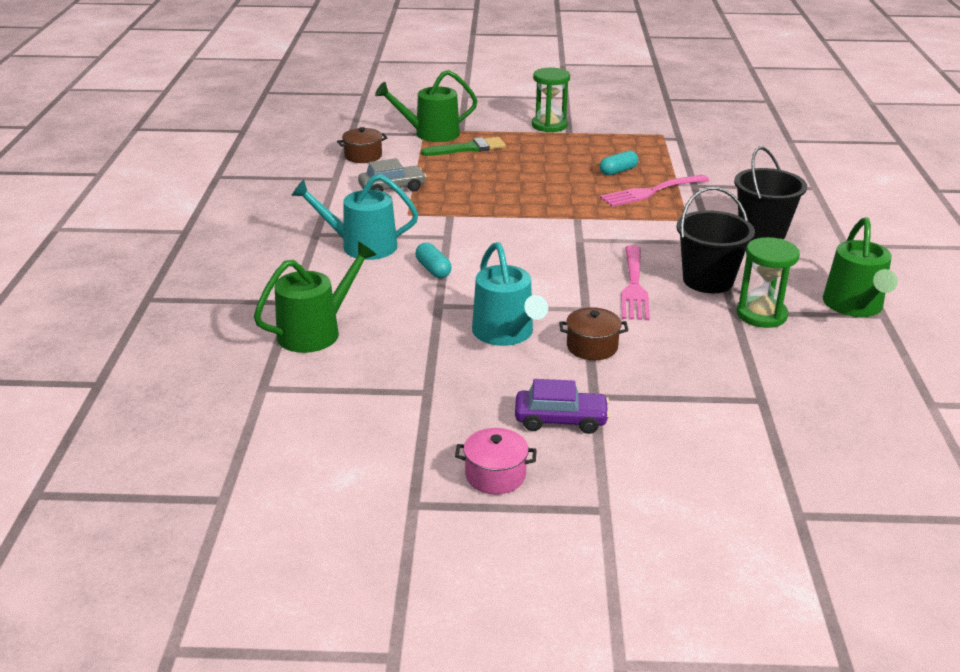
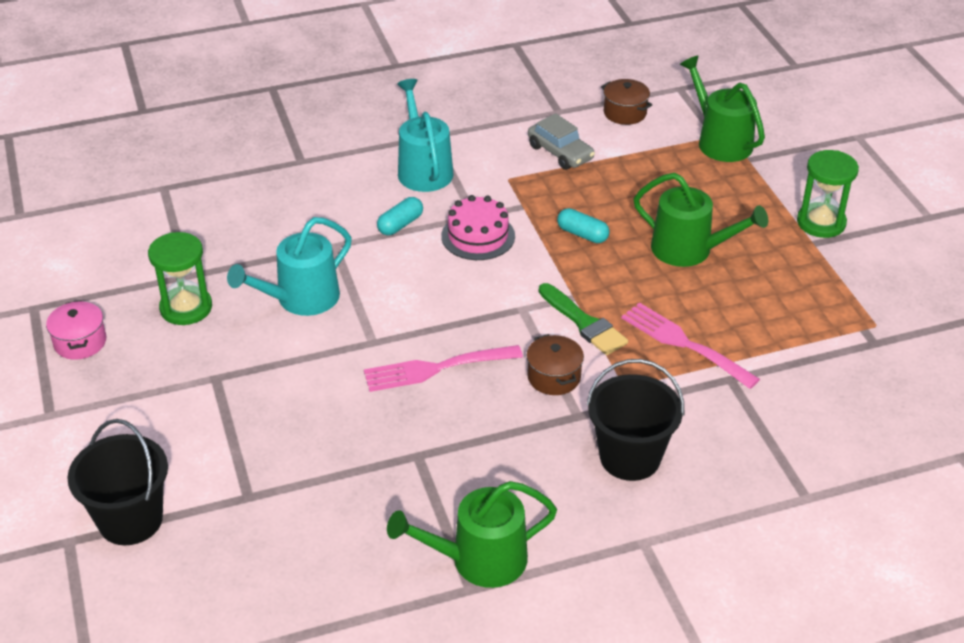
camera: 70 degrees right, 10 degrees up
green watering can [254,241,377,353] -> green watering can moved to [633,173,768,267]
green brush [421,137,506,156] -> green brush moved to [539,283,628,355]
purple car [515,379,610,434] -> none
brown pot [559,307,629,360] -> brown pot moved to [526,334,584,395]
turquoise capsule [600,151,638,176] -> turquoise capsule moved to [557,208,609,243]
black bucket [676,187,755,293] -> black bucket moved to [67,419,168,545]
green hourglass [737,237,800,328] -> green hourglass moved to [148,232,212,325]
none -> pink cake [441,195,515,260]

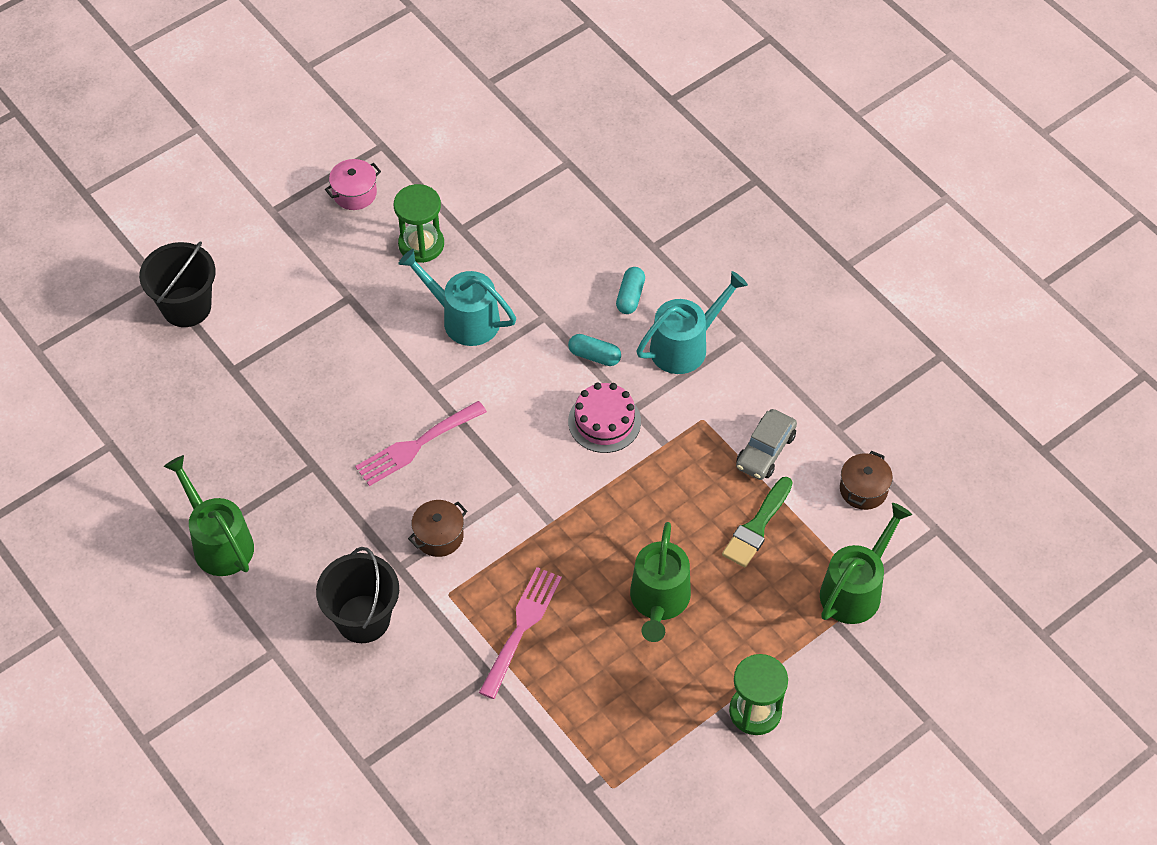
camera: 70 degrees right, 15 degrees up
pink fork [364,345,523,392] -> pink fork turned 90 degrees counterclockwise [355,401,487,486]
green brush [539,283,628,355] -> green brush moved to [722,477,793,568]
turquoise capsule [557,208,609,243] -> turquoise capsule moved to [616,267,645,314]

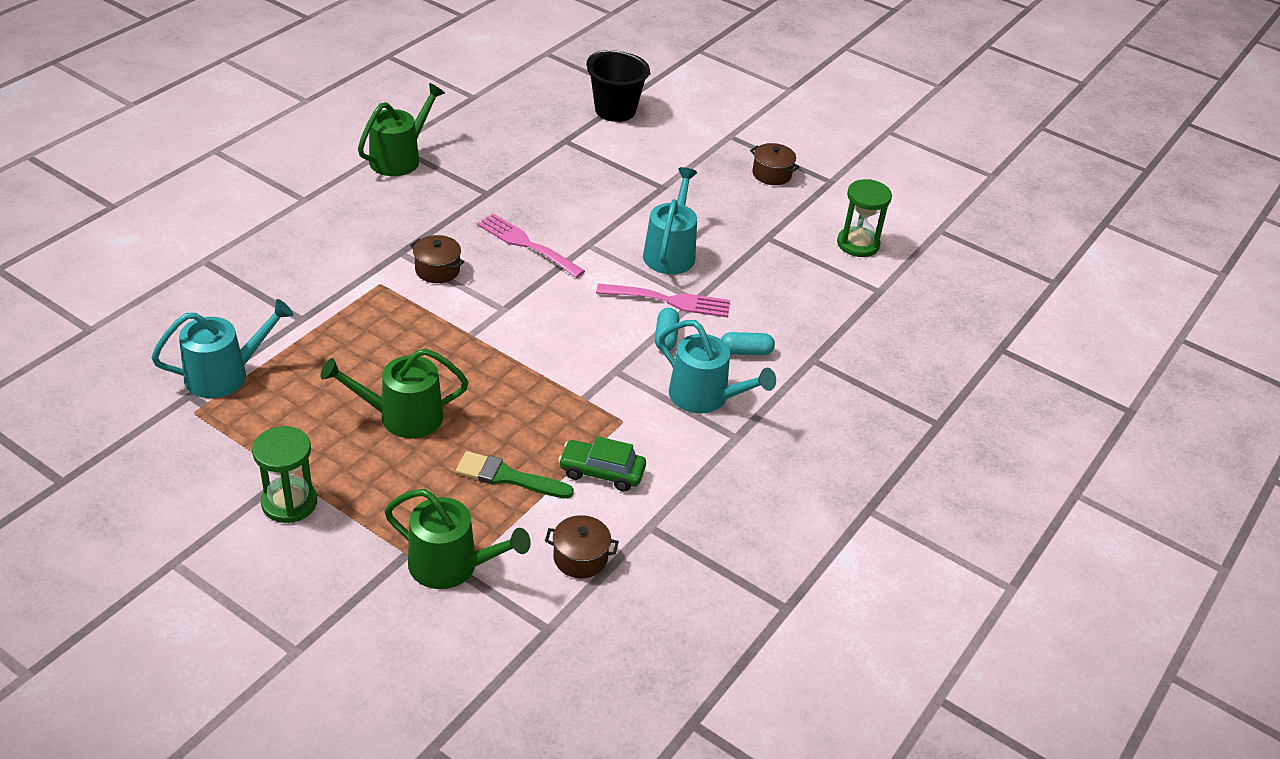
camera: 70 degrees right, 15 degrees down
black bucket [316,547,399,643] -> none
pink pot [325,159,381,210] -> brown pot [750,143,799,185]
green hourglass [394,184,444,263] -> green hourglass moved to [837,179,892,257]
pink fork [479,567,562,699] -> pink fork moved to [596,283,730,318]
pink cake [568,382,641,453] -> none
grey car [736,409,797,480] -> green car [558,436,646,492]
none -> turquoise watering can [151,299,293,398]

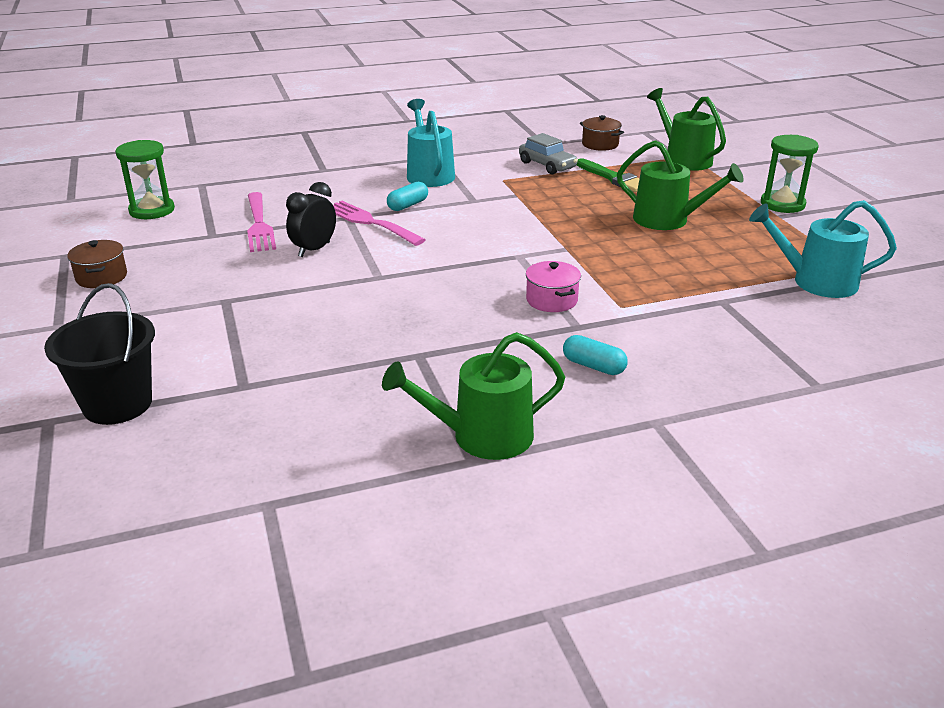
camera: 140 degrees left, 10 degrees down
brown pot [410,235,465,283] -> pink pot [526,261,581,312]
pink fork [477,213,585,278] -> pink fork moved to [247,192,276,252]
green car [558,436,646,492] -> grey car [519,133,578,175]
turquoise watering can [643,167,697,274] -> black clock [286,182,336,257]
turquoise capsule [721,332,775,355] -> turquoise capsule moved to [563,335,628,375]

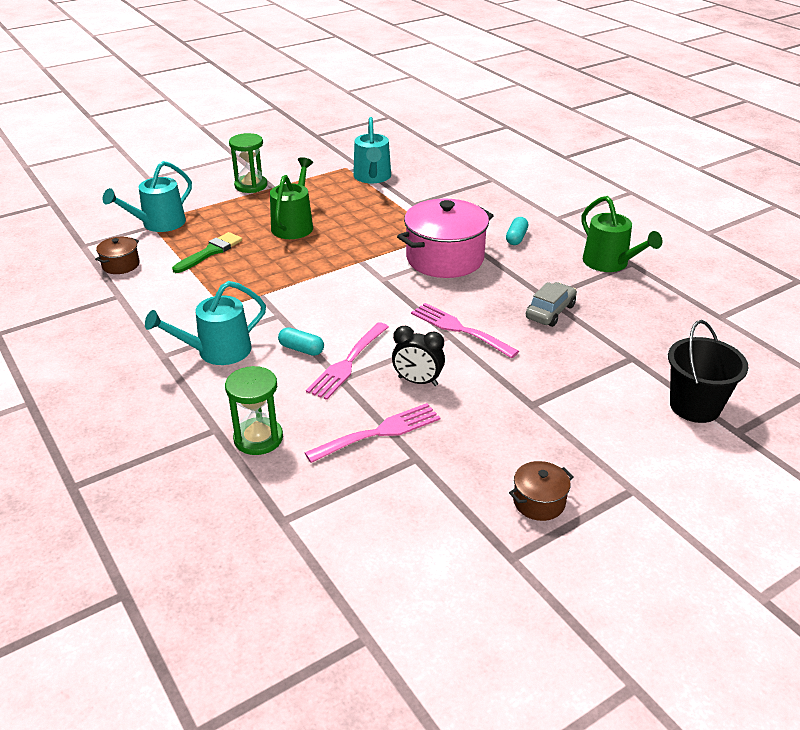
camera: 105 degrees left, 5 degrees up
green hourglass [115,140,175,219] -> green hourglass moved to [225,366,283,455]
grey car [519,133,578,175] -> grey car moved to [526,282,577,327]
pink pot [526,261,581,312] -> pink pot [397,199,494,278], size x2.13
green watering can [647,88,726,171] -> turquoise watering can [103,161,192,232]
none -> pink fork [411,303,519,358]

